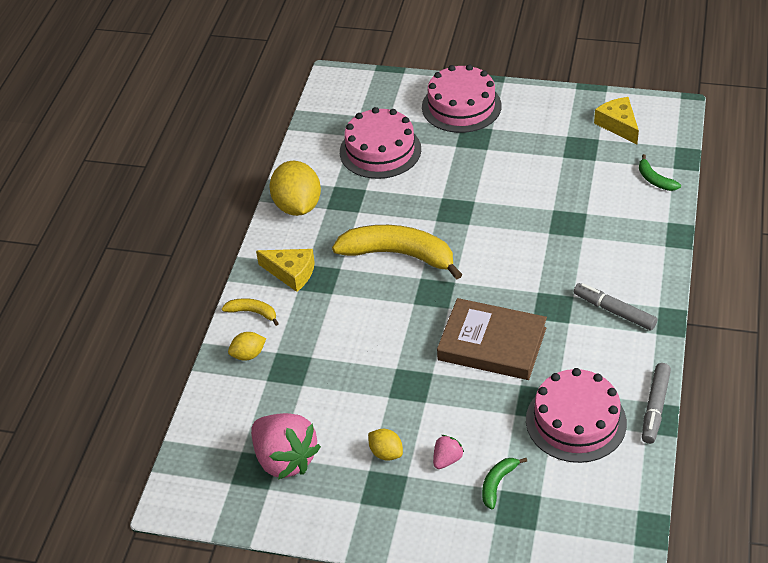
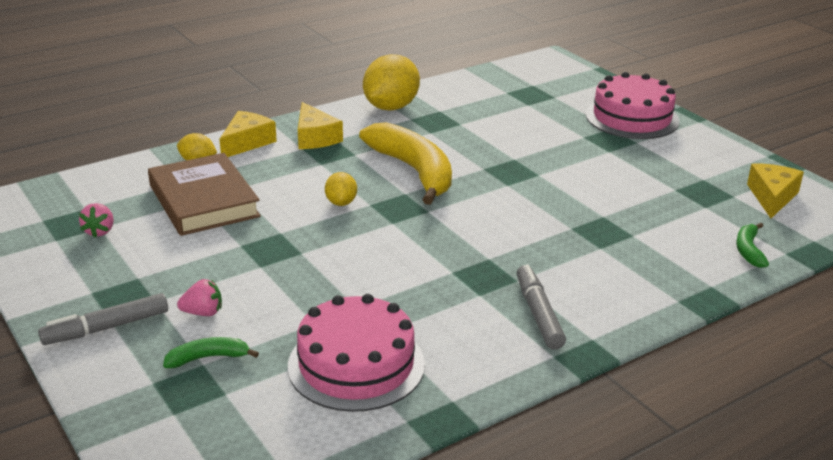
camera: 40 degrees right, 15 degrees down
yellow banana [222,298,279,326] -> yellow cheese [219,111,277,157]
pink strawberry [251,413,321,480] -> pink strawberry [79,203,114,238], size x0.45
pink cake [340,107,421,179] -> none
yellow lemon [368,429,403,461] -> yellow lemon moved to [325,172,357,206]
brown book [437,298,547,380] -> brown book moved to [148,153,261,236]
grey marker [642,363,671,444] -> grey marker moved to [38,293,168,345]

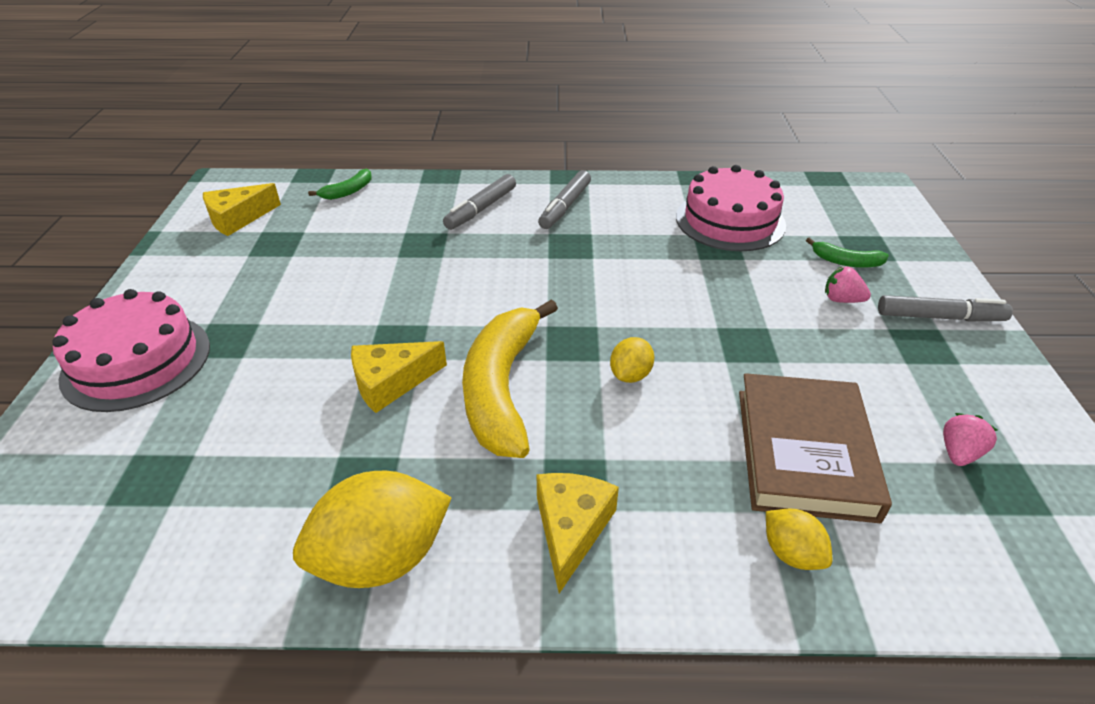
camera: 145 degrees left, 10 degrees up
yellow cheese [219,111,277,157] -> yellow cheese moved to [351,341,447,413]
none -> grey marker [443,174,516,230]

